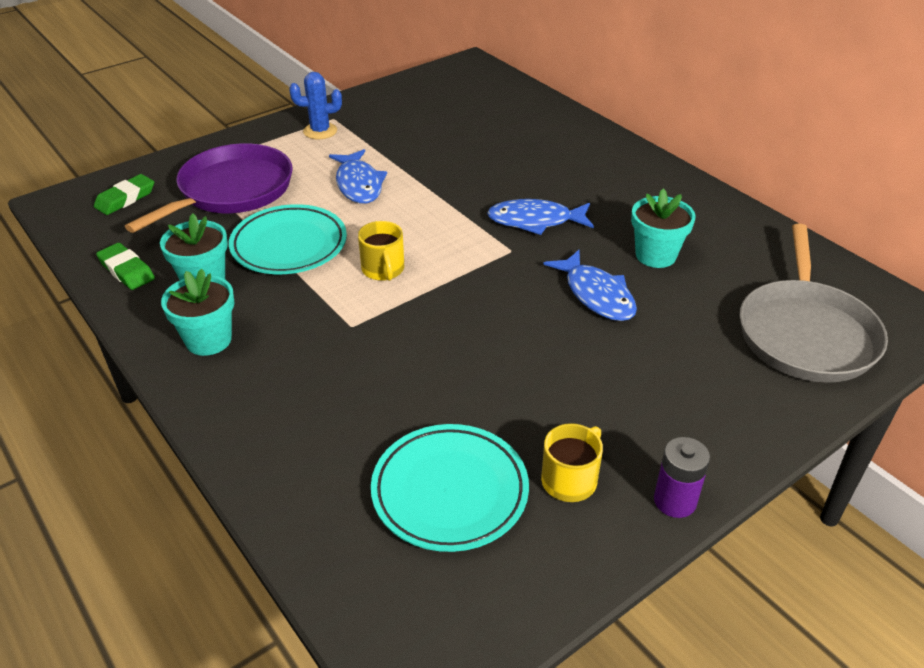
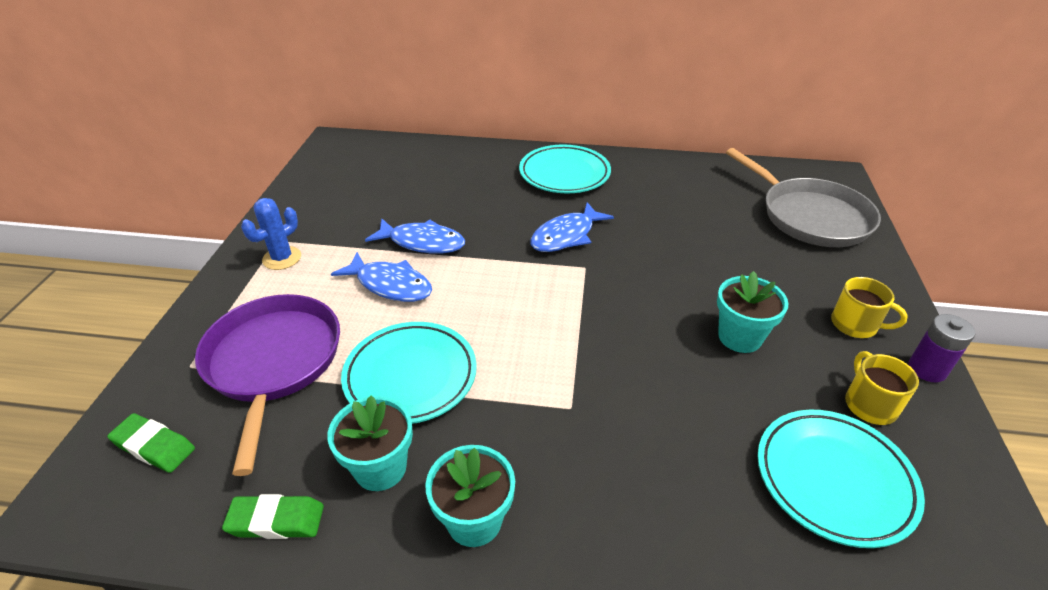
camera: 45 degrees left, 0 degrees up
green eraser [94,174,154,215] -> green eraser turned 60 degrees counterclockwise [107,413,195,473]
yellow mug [358,221,404,281] -> yellow mug moved to [831,277,908,338]
blue fish [543,250,637,321] -> blue fish moved to [365,218,465,254]
turquoise flower pot [631,189,696,268] -> turquoise flower pot moved to [717,271,788,353]
none -> turquoise plate [519,145,611,193]

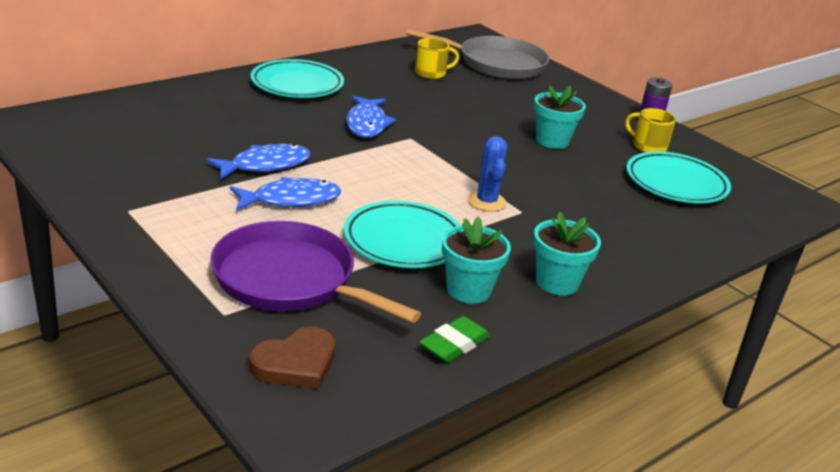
camera: 50 degrees left, 10 degrees down
green eraser [107,413,195,473] -> brown heart [249,326,336,389]
blue cactus [241,198,301,270] -> blue cactus moved to [468,136,507,212]
yellow mug [831,277,908,338] -> yellow mug moved to [415,38,459,79]

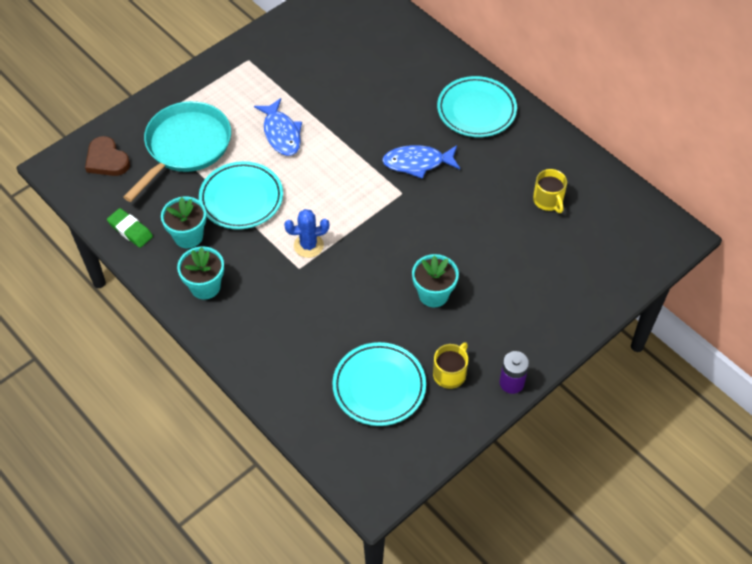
camera: 90 degrees right, 25 degrees up
blue fish [206,144,311,179] -> none
purple pan [210,221,421,323] -> turquoise pan [124,101,231,202]
grey pan [406,29,550,79] -> none

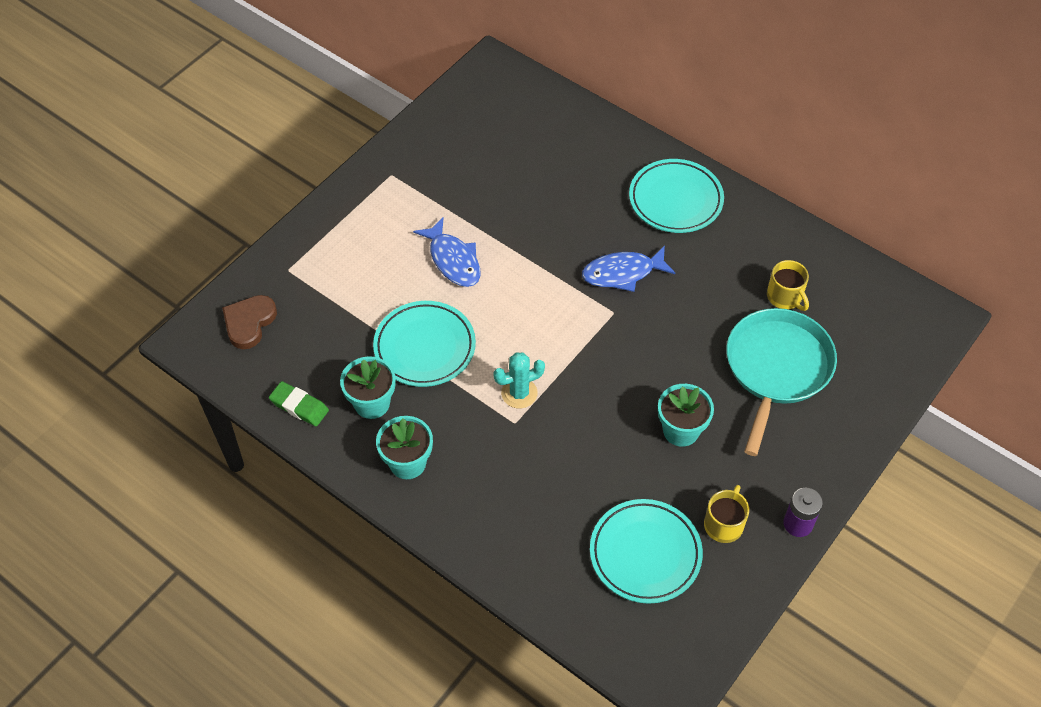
camera: 10 degrees left, 0 degrees up
brown heart [85,136,130,176] -> brown heart turned 75 degrees clockwise [222,295,277,349]
turquoise pan [124,101,231,202] -> turquoise pan moved to [727,308,837,456]
blue cactus [284,209,329,258] -> turquoise cactus [493,353,545,408]

